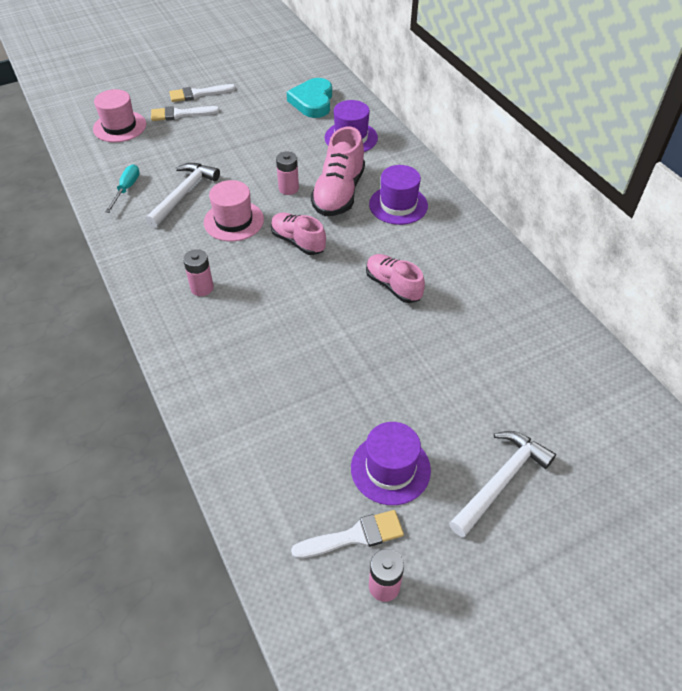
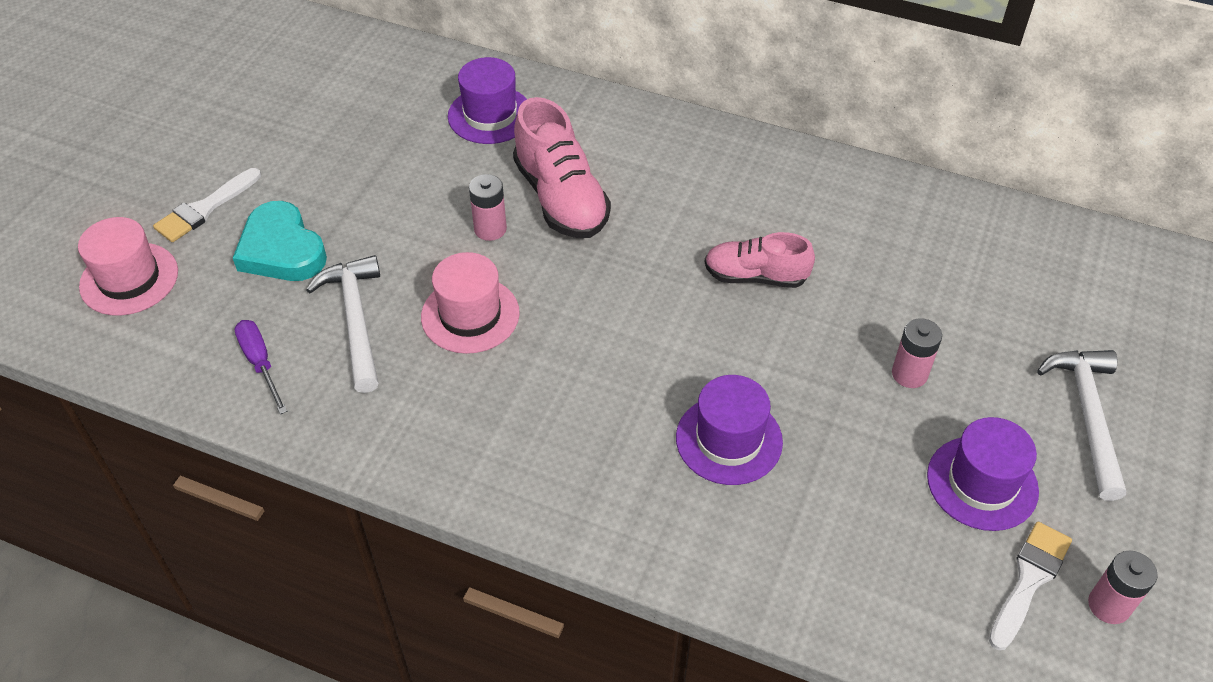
camera: 40 degrees left, 0 degrees up
turquoise screwdriver [105,164,140,213] -> purple screwdriver [235,320,288,414]
white brush [169,84,236,102] -> none
pink battery [183,249,214,296] -> pink battery moved to [892,318,942,388]
pink shoe [271,213,326,255] -> none
turquoise heart [287,78,332,118] -> turquoise heart moved to [233,201,327,281]
purple hat [369,165,428,225] -> purple hat moved to [676,375,783,485]

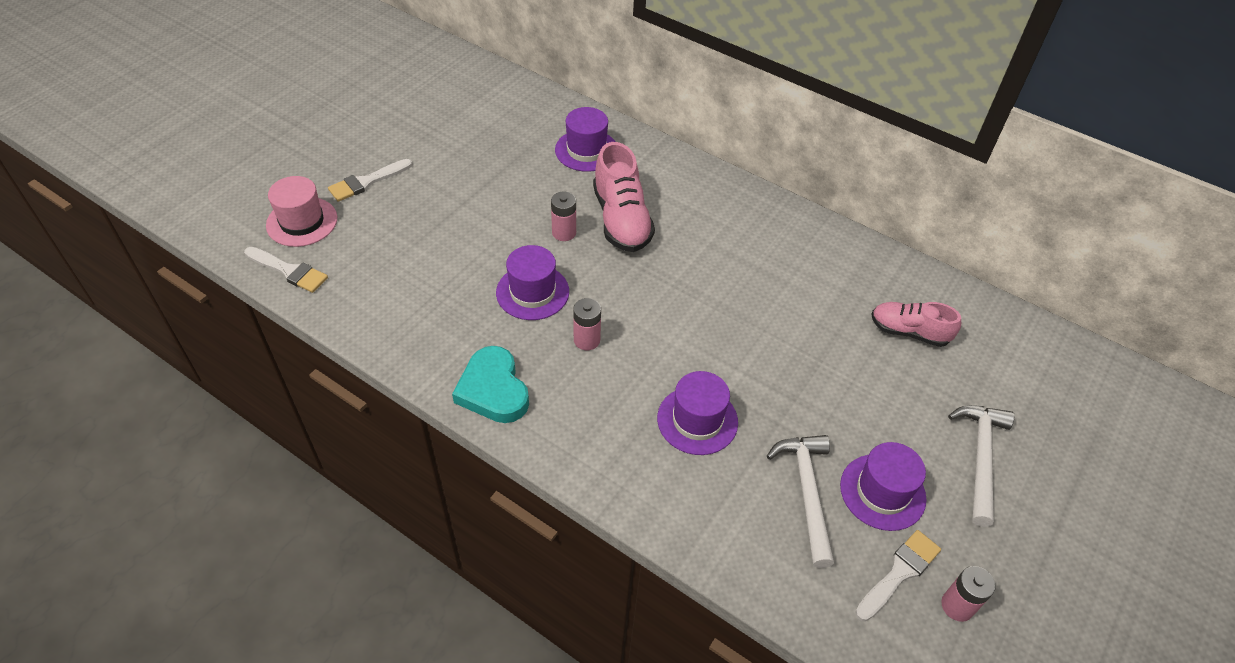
camera: 10 degrees right, 0 degrees up
turquoise heart [233,201,327,281] -> turquoise heart moved to [452,346,529,423]
purple screwdriver [235,320,288,414] -> none
white hammer [306,255,380,393] -> white hammer moved to [767,435,834,568]
pink hat [421,252,520,354] -> purple hat [496,245,569,320]
pink shoe [705,232,815,288] -> pink shoe moved to [871,302,961,347]
pink battery [892,318,942,388] -> pink battery moved to [573,298,601,350]
none -> white brush [244,247,328,293]

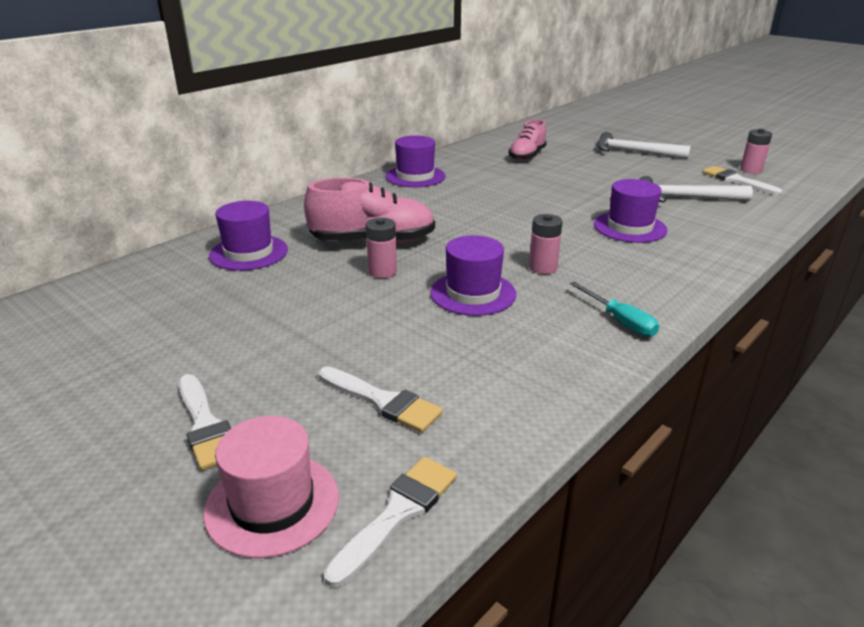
camera: 80 degrees left, 20 degrees down
turquoise heart [452,346,529,423] -> turquoise screwdriver [570,282,659,337]
purple hat [840,442,926,531] -> purple hat moved to [385,136,446,187]
none -> white brush [318,366,443,433]

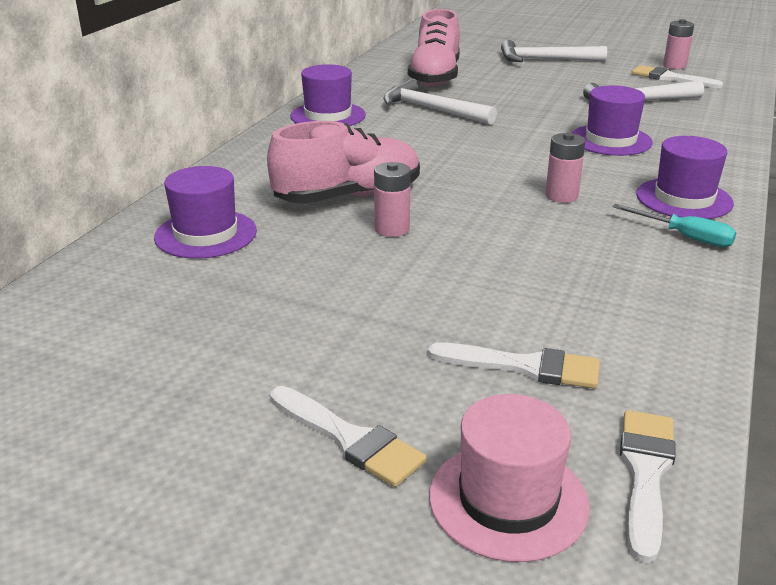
camera: 20 degrees left, 0 degrees up
purple hat [430,235,516,316] -> purple hat moved to [636,136,734,219]
pink shoe [509,119,547,161] -> pink shoe [408,9,460,86], size x1.53
none -> white hammer [384,79,497,125]

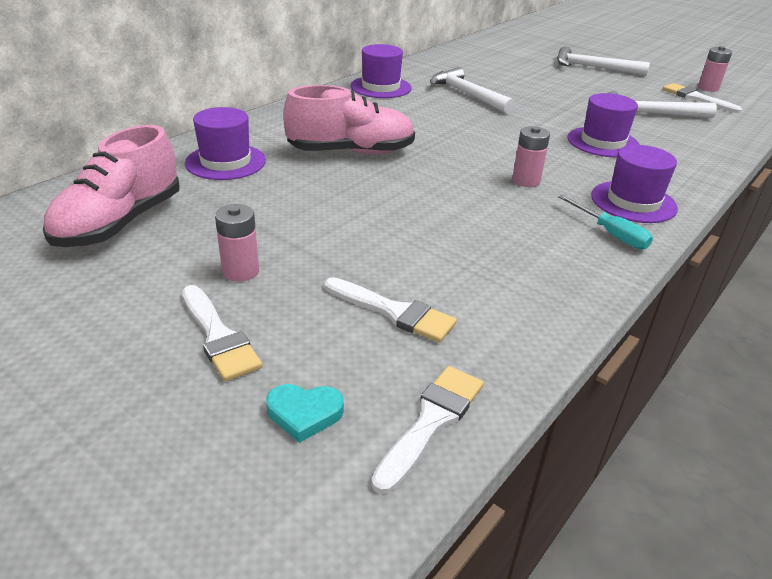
camera: 15 degrees right, 5 degrees up
pink battery [374,162,411,237] -> pink battery moved to [215,204,259,282]
pink shoe [408,9,460,86] -> pink shoe moved to [43,125,180,247]
pink hat [429,394,590,562] -> turquoise heart [266,384,344,443]

